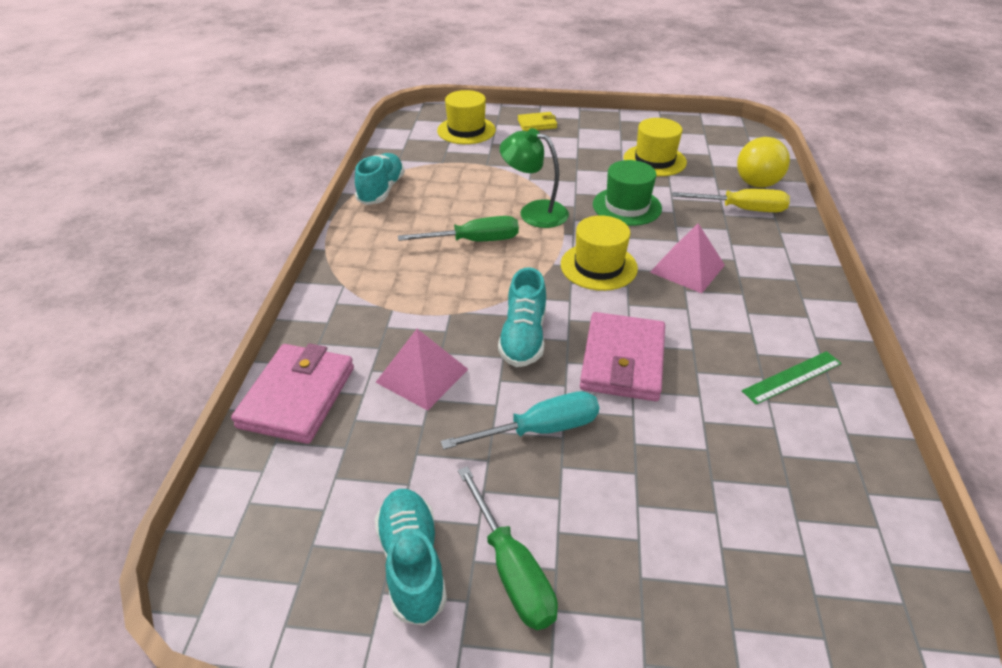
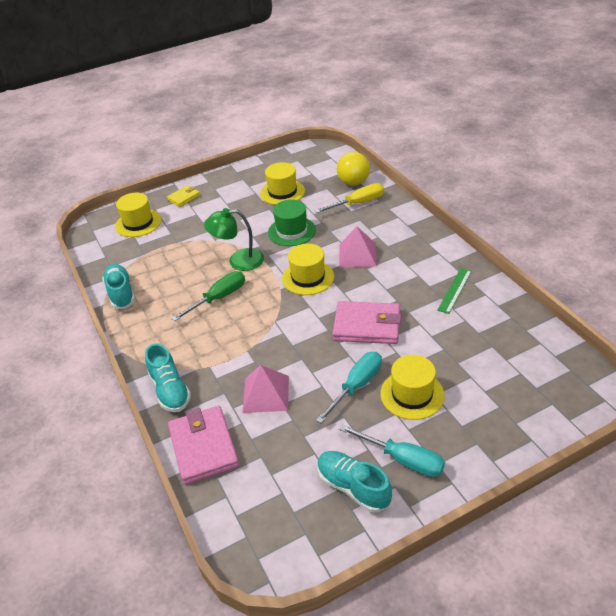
camera: 30 degrees left, 0 degrees up
green screwdriver [458,466,558,630] -> turquoise screwdriver [339,424,445,477]
turquoise shoe [498,267,546,367] -> turquoise shoe moved to [145,343,191,412]
pink wallet [580,312,665,401] -> pink wallet turned 60 degrees counterclockwise [333,301,401,344]
none -> yellow hat [380,355,445,420]

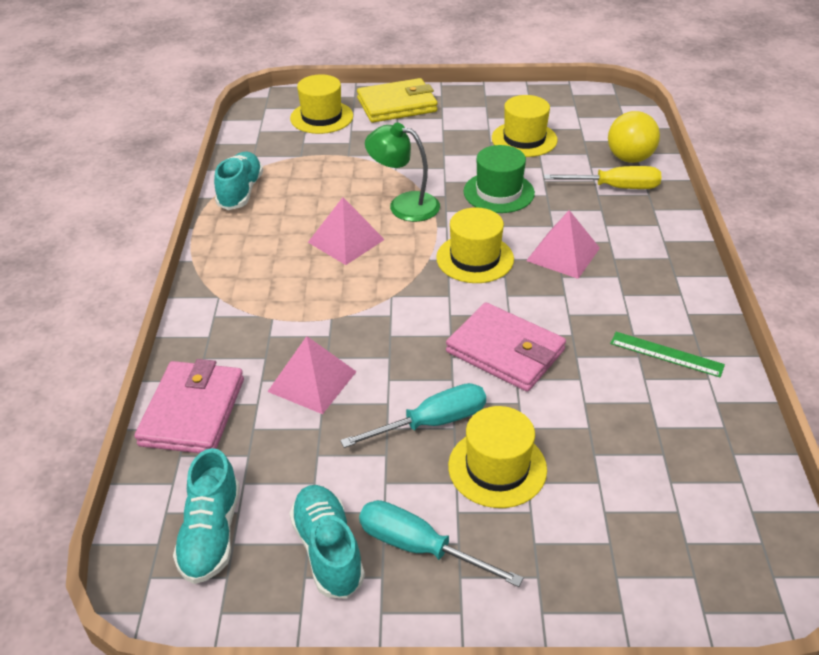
camera: 25 degrees right, 0 degrees up
turquoise shoe [145,343,191,412] -> turquoise shoe moved to [173,448,240,584]
yellow wallet [167,185,200,207] -> yellow wallet [357,78,438,123], size x1.85
green screwdriver [171,271,245,322] -> pink pyramid [308,197,385,265]
turquoise screwdriver [339,424,445,477] -> turquoise screwdriver turned 150 degrees clockwise [359,500,523,587]
green ruler [437,268,472,314] -> green ruler turned 60 degrees clockwise [610,332,725,377]

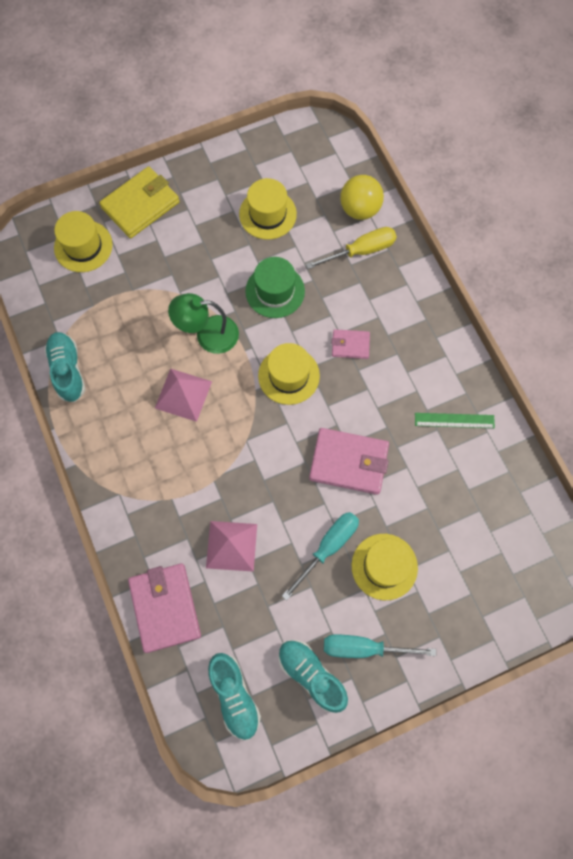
camera: 25 degrees left, 30 degrees up
pink pyramid [526,210,600,279] -> pink wallet [332,329,370,359]

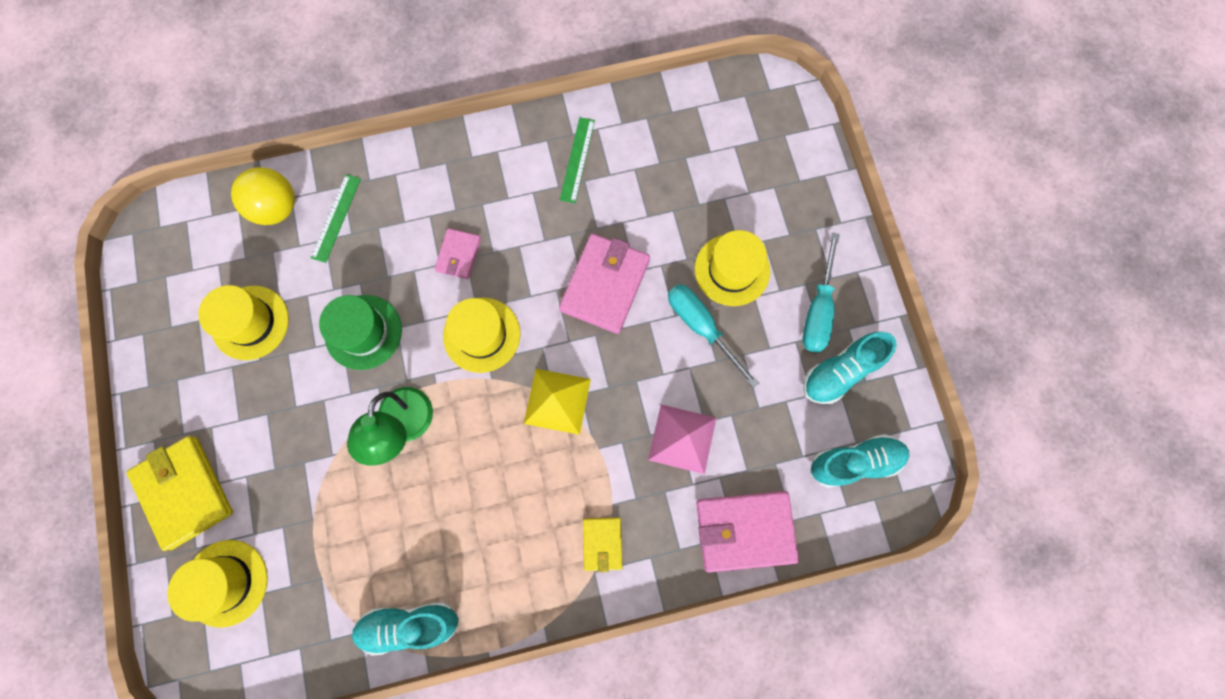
camera: 80 degrees left, 5 degrees up
pink pyramid [155,369,212,422] -> none
yellow screwdriver [306,227,397,269] -> green ruler [311,174,361,263]
none -> yellow pyramid [524,369,591,435]
none -> yellow wallet [583,517,622,572]

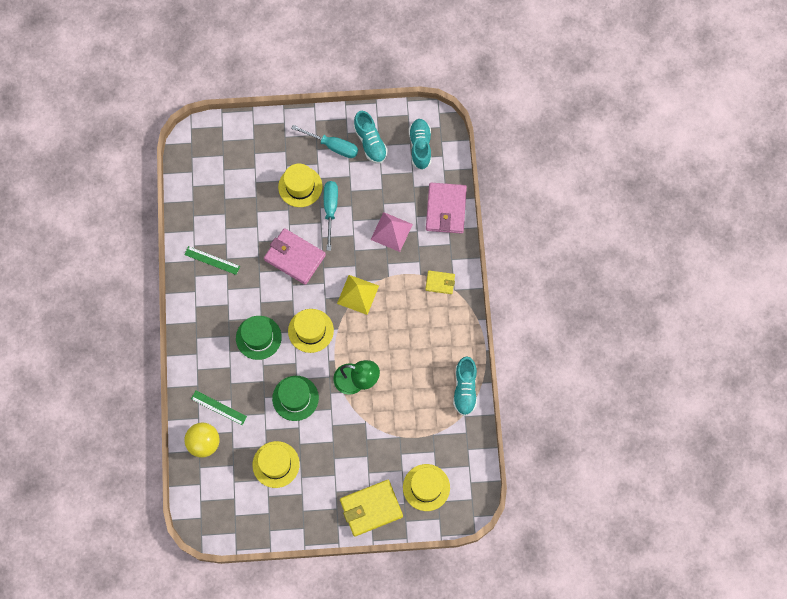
camera: 80 degrees left, 5 degrees down
pink wallet [435,228,481,279] -> green hat [236,316,282,360]
turquoise screwdriver [668,284,759,388] -> turquoise screwdriver turned 120 degrees clockwise [324,181,338,251]

